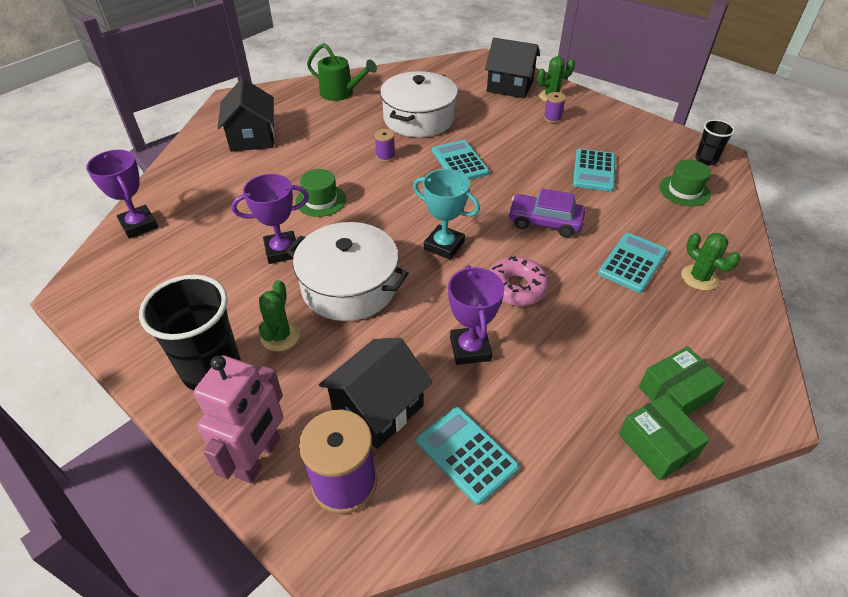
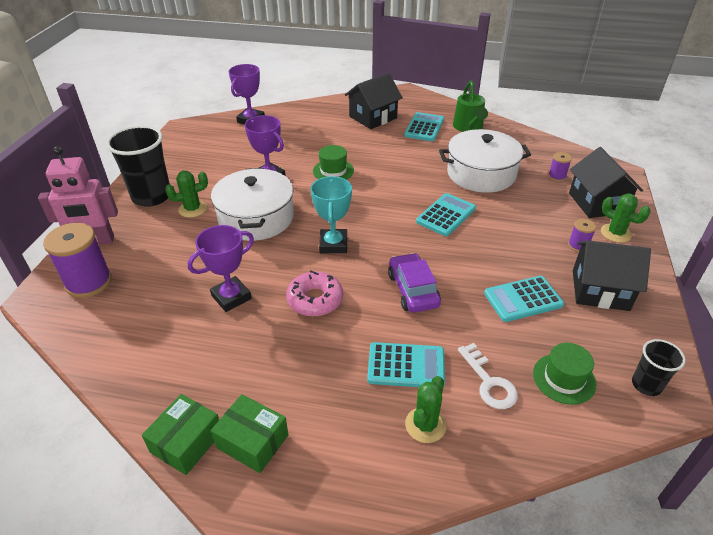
camera: 60 degrees right, 5 degrees down
black house [319,338,432,449] -> black house moved to [573,240,651,311]
purple spool [374,129,395,162] -> purple spool moved to [548,152,572,182]
turquoise calculator [416,407,519,505] -> turquoise calculator moved to [404,112,444,141]
none -> white key [458,343,518,409]

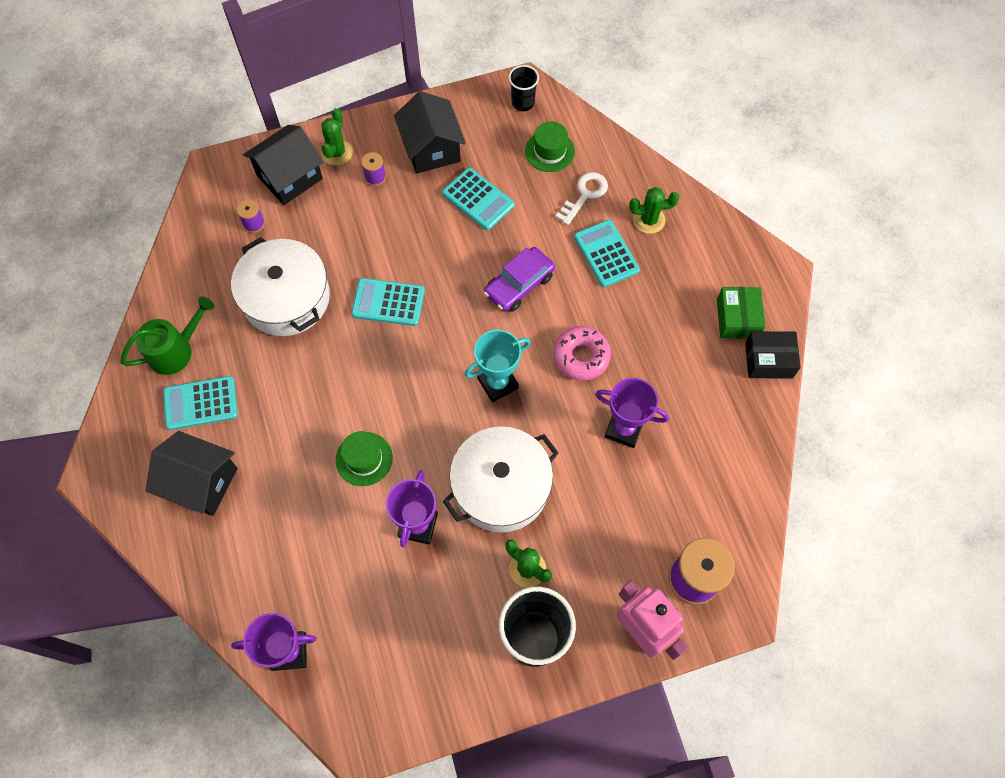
camera: 120 degrees left, 25 degrees up
green box [142,394,219,475] -> black box [745,331,801,379]

